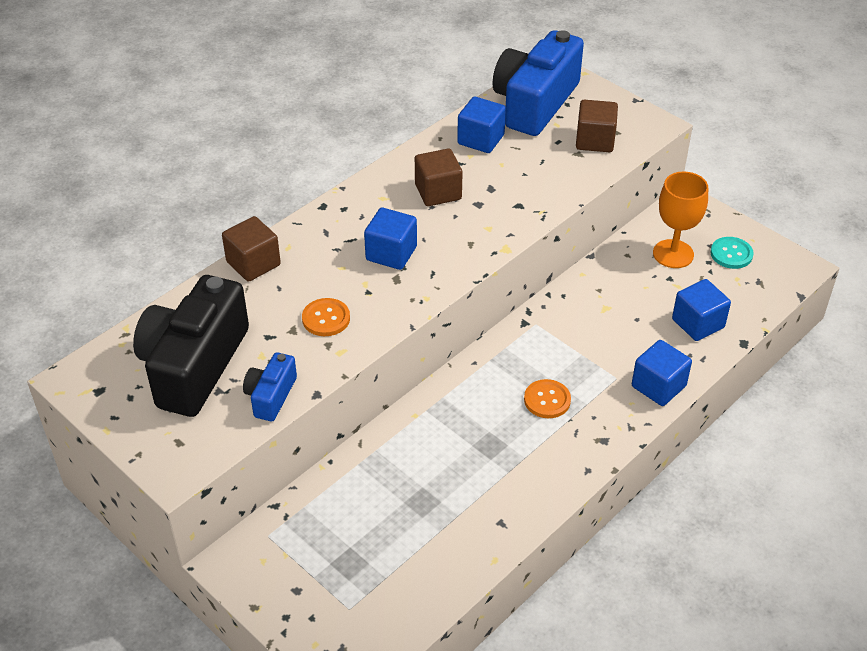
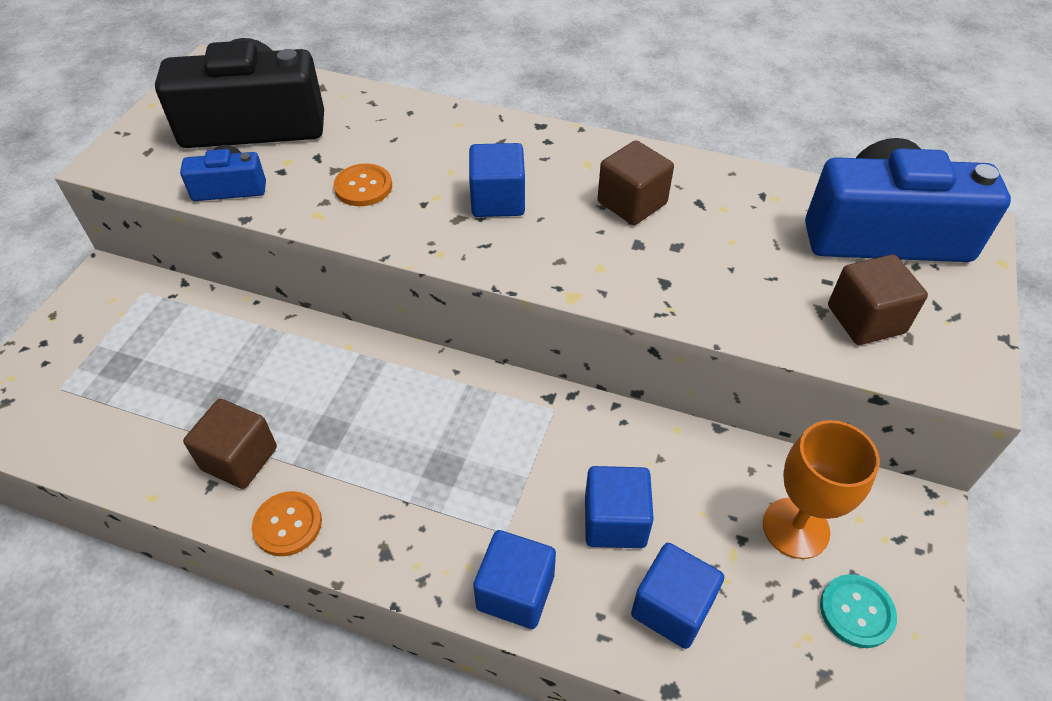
camera: 65 degrees right, 5 degrees up
brown cube [222,216,281,282] -> brown cube moved to [183,399,277,489]
blue cube [457,97,506,153] -> blue cube moved to [585,466,654,548]
orange button [524,379,571,418] -> orange button moved to [252,491,322,556]

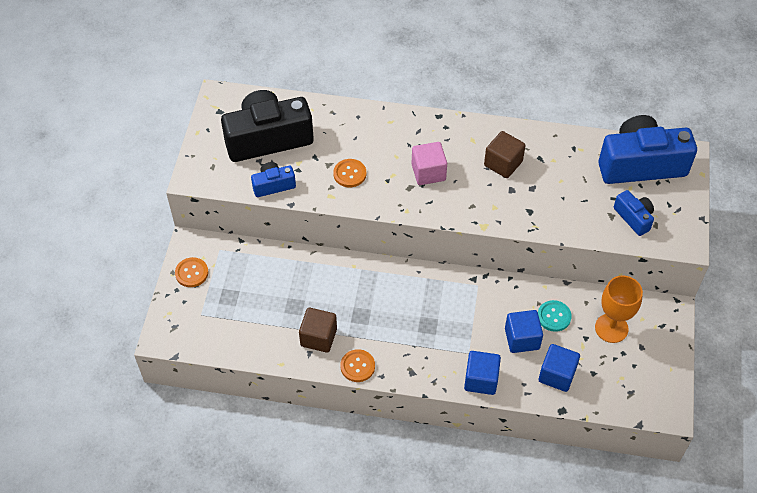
camera: 10 degrees left, 5 degrees up
blue cube [469,143,525,217] -> pink cube [411,142,447,185]
turquoise button [820,574,897,648] -> turquoise button moved to [538,300,572,332]
brown cube [828,254,928,345] -> blue camera [614,190,654,236]
none -> orange button [175,257,208,287]

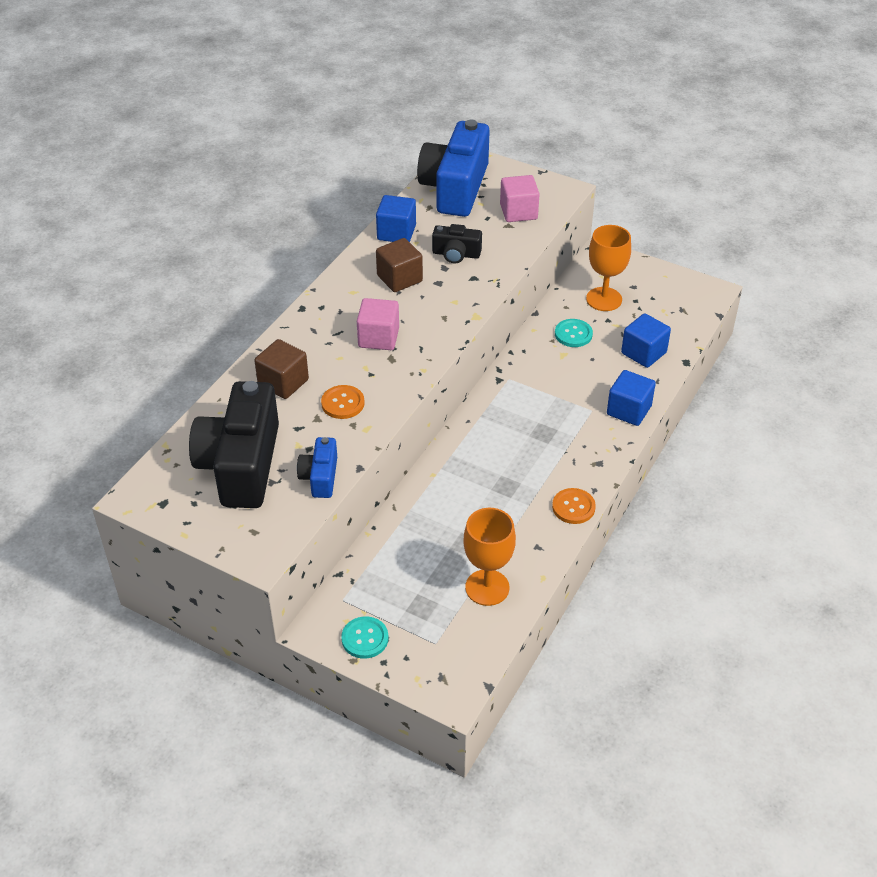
camera: 70 degrees left, 10 degrees down
orange button [175,257,208,287] -> turquoise button [341,616,388,659]
brown cube [299,308,337,353] -> brown cube moved to [254,339,309,399]
blue cube [505,310,543,353] -> blue cube moved to [376,195,416,242]
blue camera [614,190,654,236] -> pink cube [500,175,540,222]
none -> black camera [432,224,482,263]
none -> orange goblet [463,508,516,606]

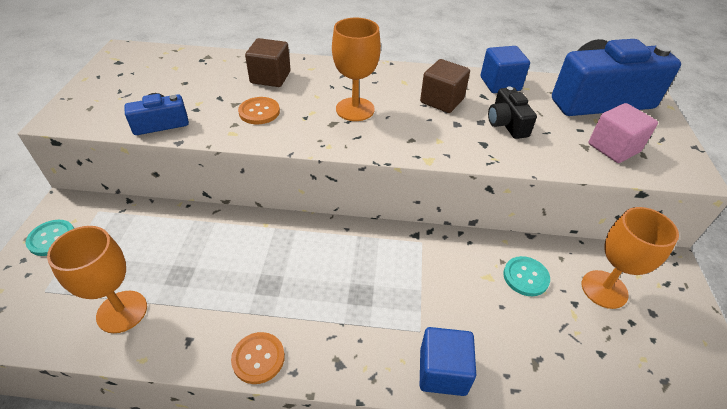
camera: 65 degrees right, 0 degrees up
black camera [189,381,279,508] -> none
pink cube [357,298,399,350] -> orange goblet [332,18,381,121]
blue cube [621,313,671,368] -> none

